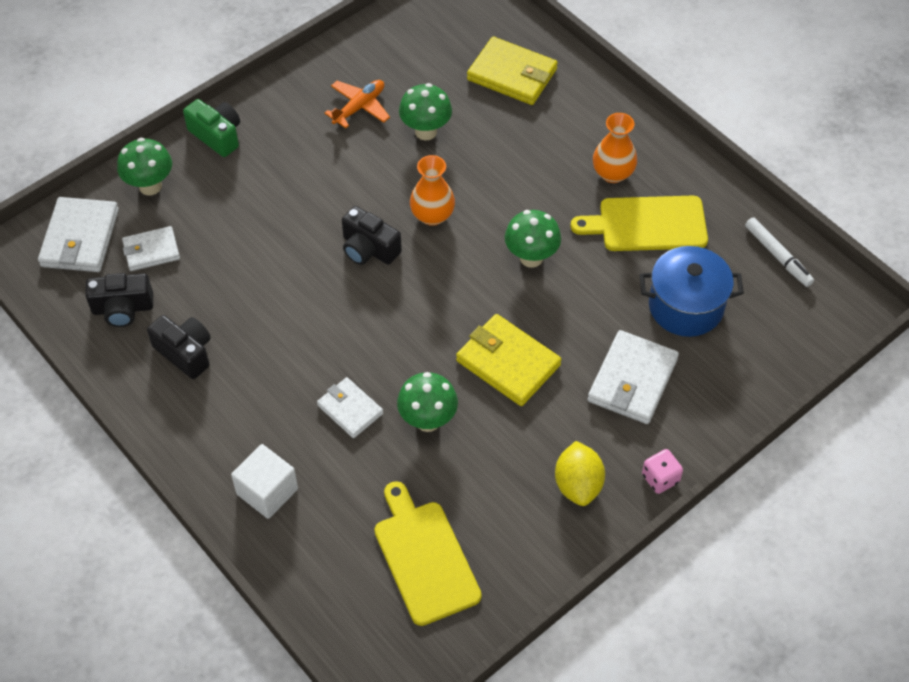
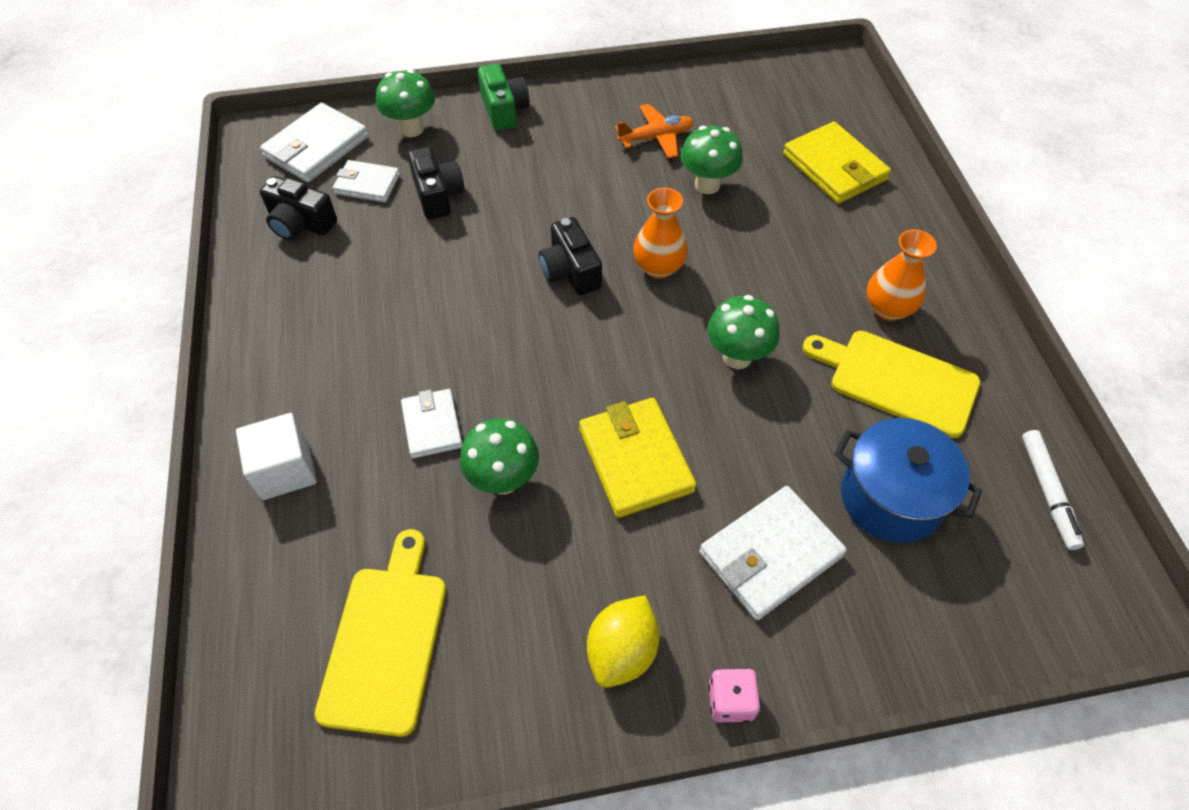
camera: 30 degrees right, 0 degrees up
black camera [147,315,211,379] -> black camera moved to [407,146,464,220]

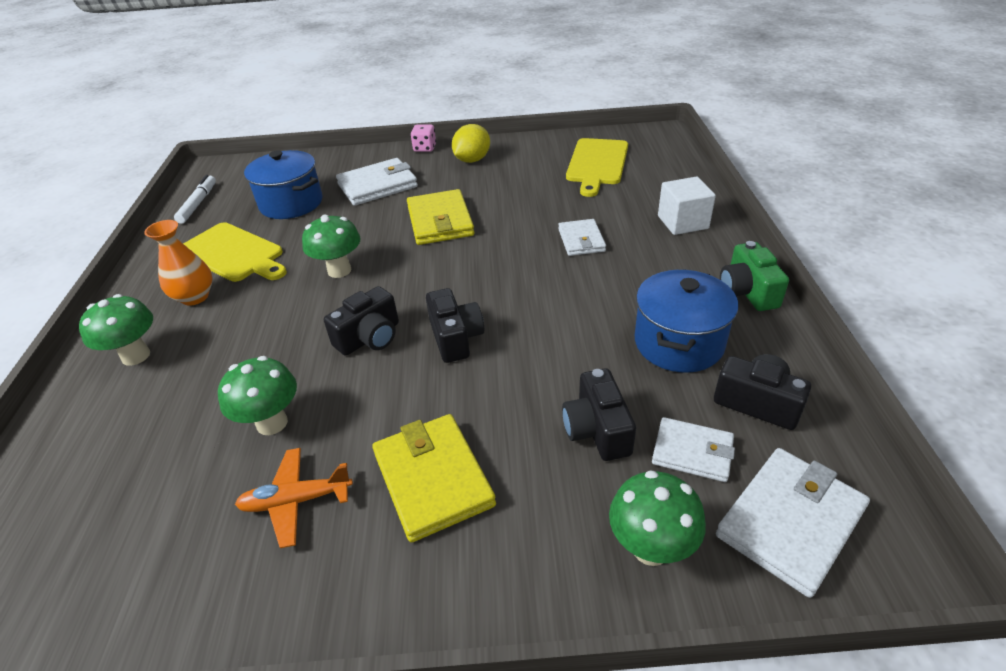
camera: 170 degrees left, 15 degrees down
green mushroom [460,418,539,494] -> green mushroom moved to [79,294,153,366]
green camera [478,64,530,131] -> green camera moved to [720,241,789,311]
orange vase [633,187,688,279] -> black camera [324,286,399,356]
yellow wallet [783,121,891,204] -> yellow wallet moved to [372,414,496,543]
none -> blue pot [635,269,739,373]

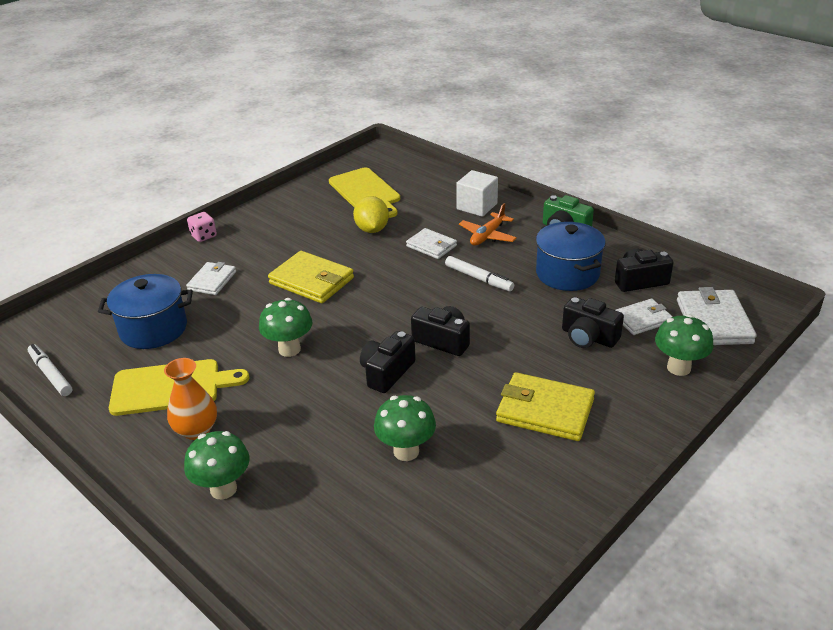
camera: 45 degrees left, 5 degrees down
orange plane [235,448,353,548] -> orange plane moved to [459,203,517,246]
black camera [324,286,399,356] -> black camera turned 150 degrees counterclockwise [360,331,416,393]
white wallet [336,158,418,206] -> white wallet [186,262,236,295], size x0.63
yellow lemon [452,124,490,163] -> yellow lemon moved to [353,196,389,233]
none -> white marker [445,256,514,291]

